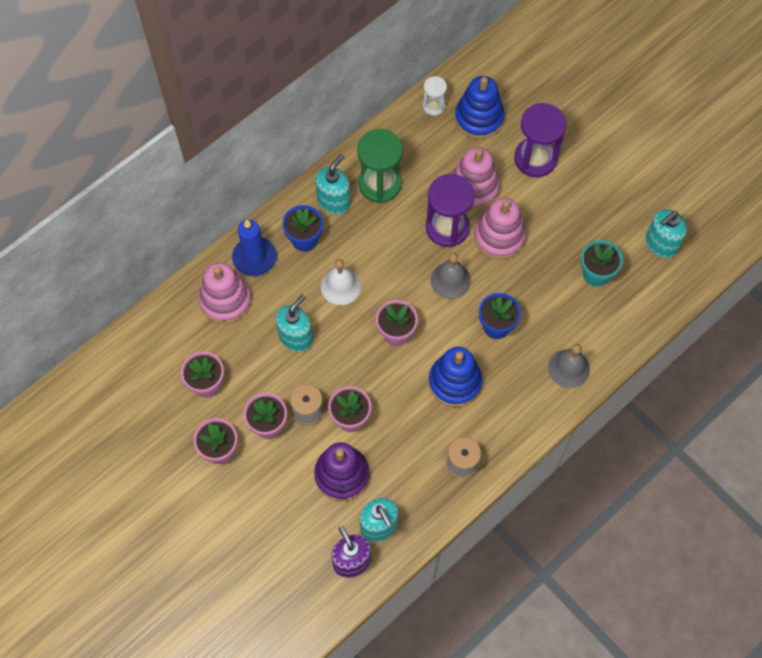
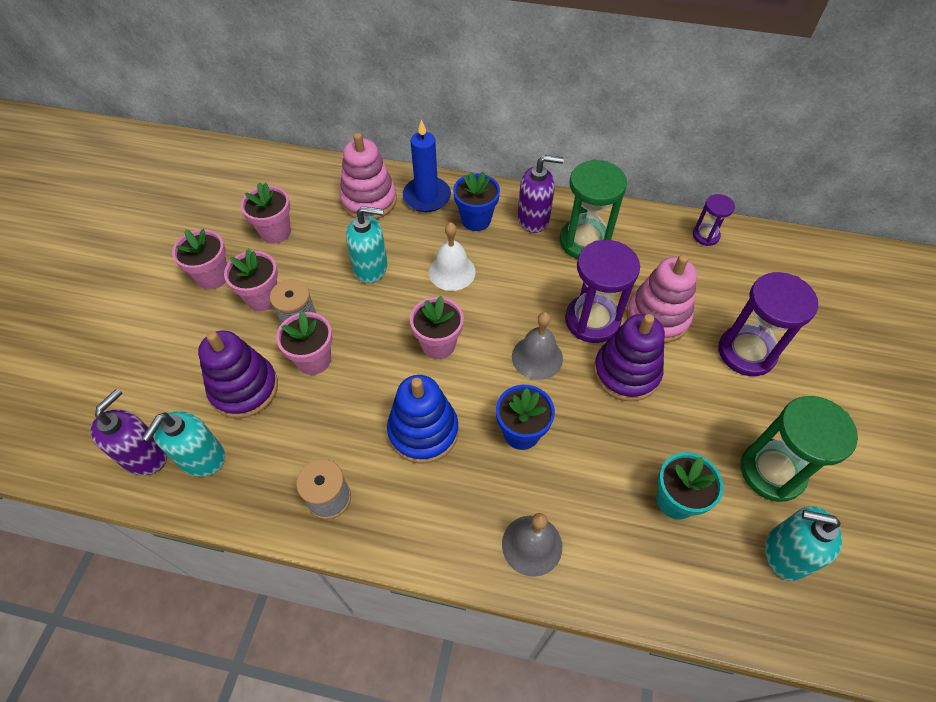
camera: 55 degrees right, 10 degrees down
turquoise soap dispenser [315,154,351,215] -> purple soap dispenser [517,155,564,233]
white hourglass [423,76,447,116] -> purple hourglass [693,194,735,246]
blue stacking toy [455,76,504,139] -> none
pink stacking toy [474,198,526,260] -> purple stacking toy [593,314,665,401]
none -> green hourglass [741,396,858,502]

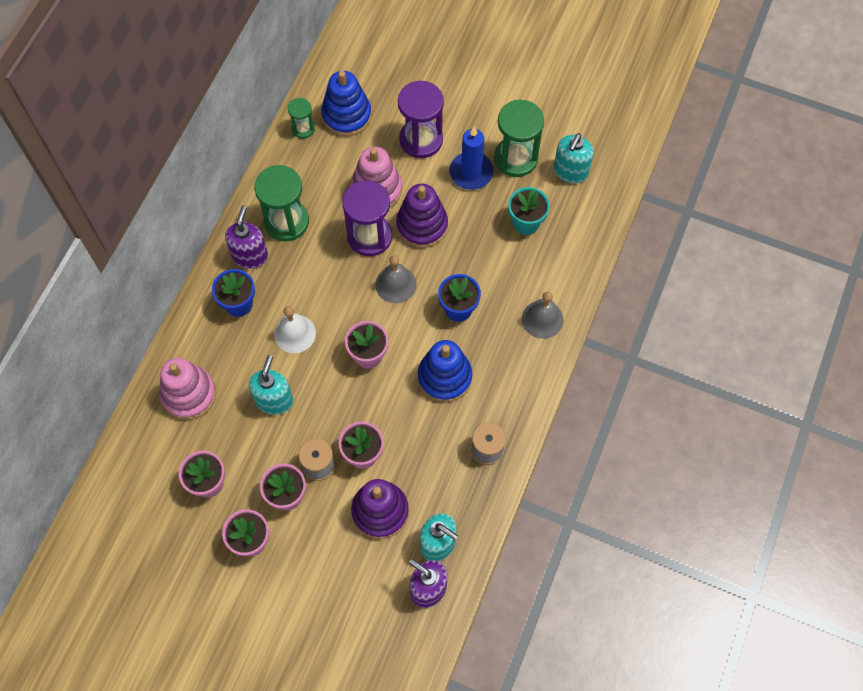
camera: 80 degrees left, 10 degrees up
blue candle [403,120,451,212] -> blue candle moved to [449,127,494,190]
purple hourglass [693,194,735,246] -> green hourglass [288,98,315,139]
none -> blue stacking toy [321,71,372,136]

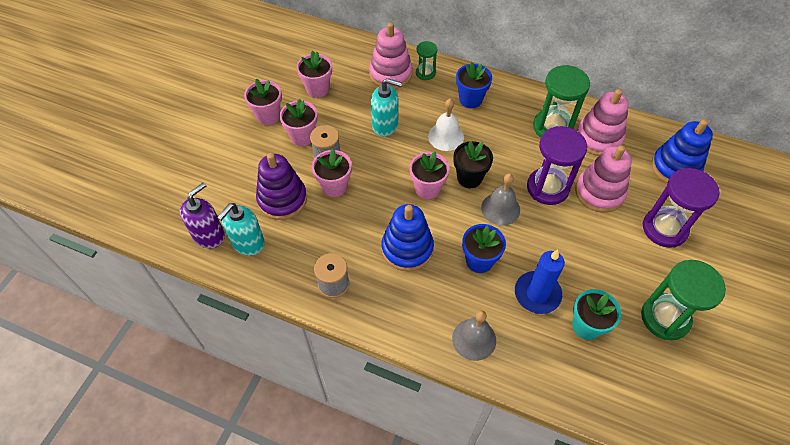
camera: 90 degrees right, 10 degrees down
purple soap dispenser [225,206,268,269] -> none
green hourglass [288,98,315,139] -> green hourglass moved to [416,41,437,80]
purple stacking toy [396,184,448,248] -> none
blue candle [449,127,494,190] -> blue candle moved to [515,250,565,314]
turquoise soap dispenser [554,133,594,183] -> none
none -> black flower pot [453,141,493,188]
none -> pink stacking toy [576,89,629,156]

